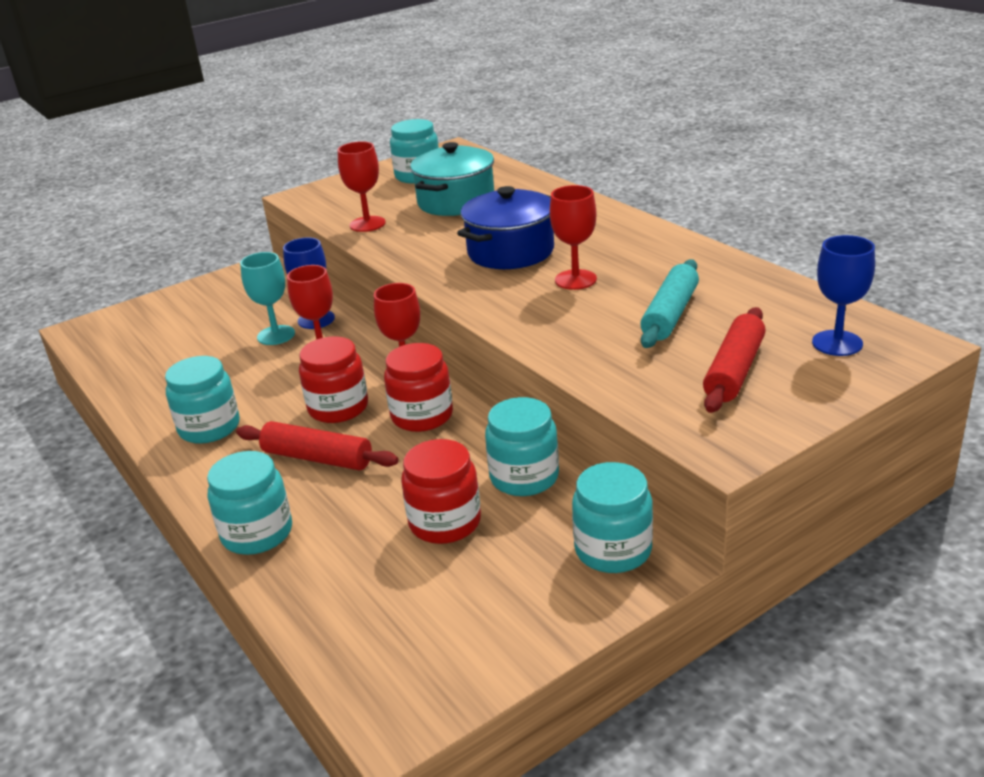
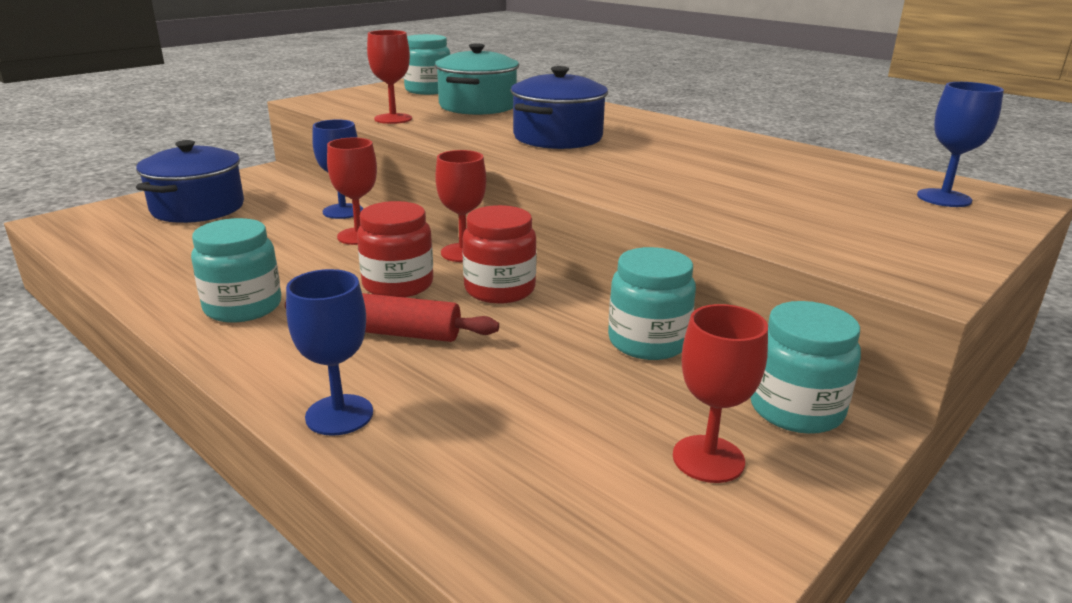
camera: 15 degrees left, 5 degrees down
turquoise jar [207,451,292,555] -> blue goblet [286,269,373,436]
turquoise goblet [240,252,295,345] -> none
red jar [401,439,481,544] -> none
red goblet [550,185,597,290] -> red goblet moved to [673,304,768,483]
turquoise rolling pin [640,259,699,348] -> none
red rolling pin [703,307,766,413] -> none
none -> blue pot [136,140,244,223]

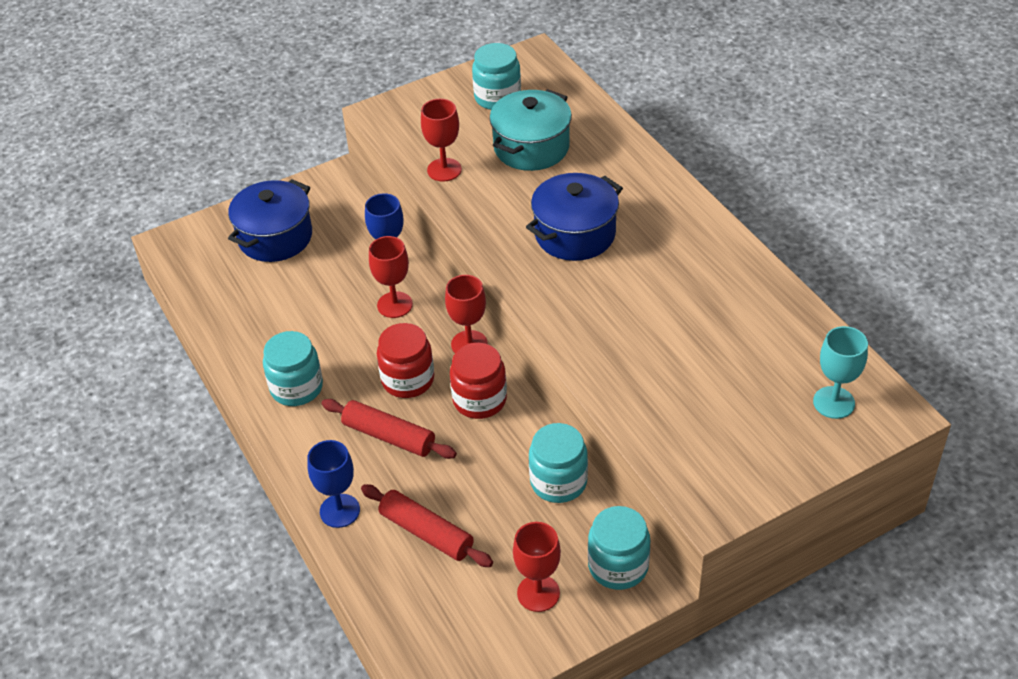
camera: 20 degrees right, 20 degrees up
blue goblet [917,82,1004,207] -> turquoise goblet [813,326,868,419]
none -> red rolling pin [361,484,493,567]

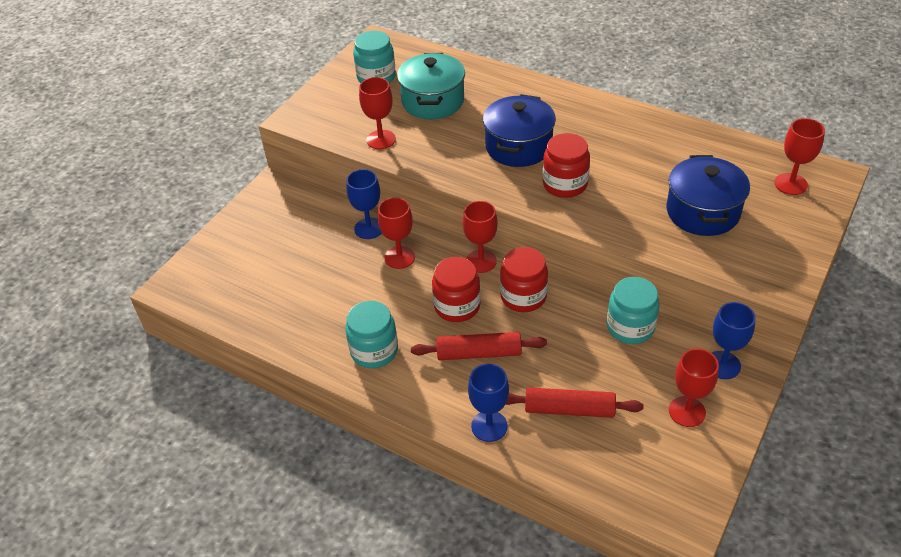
camera: 30 degrees left, 0 degrees up
blue pot [228,179,312,262] -> blue pot moved to [667,155,750,236]
turquoise jar [588,506,650,590] -> blue goblet [712,302,756,379]
turquoise goblet [813,326,868,419] -> red goblet [774,118,825,195]
none -> red jar [543,133,590,198]

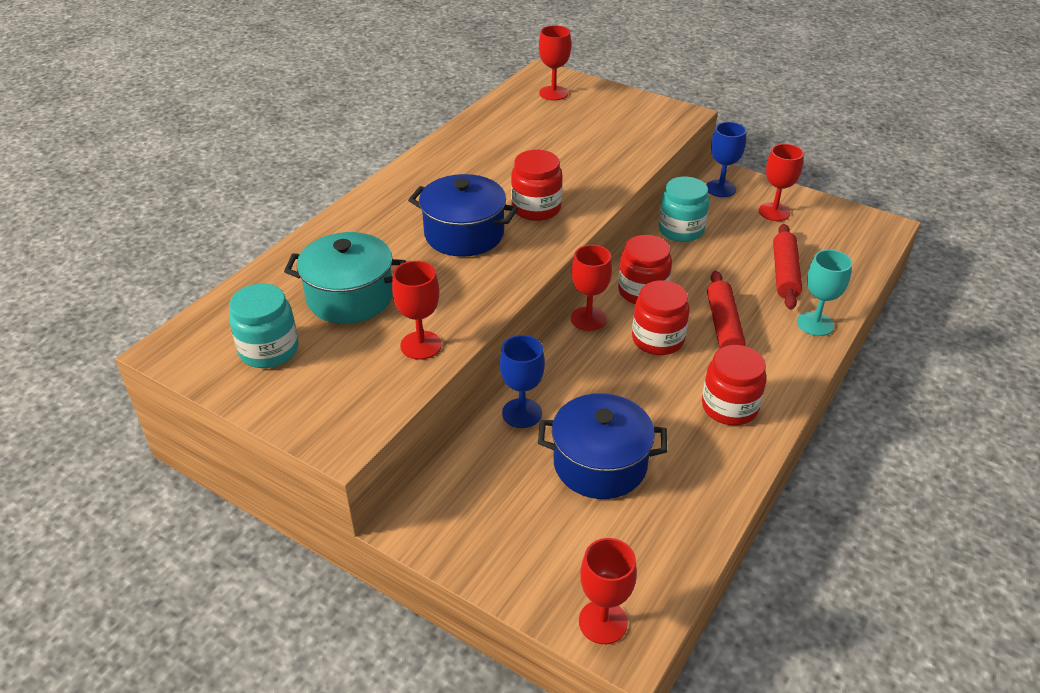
camera: 90 degrees left, 5 degrees down
turquoise jar [345,301,398,368] -> red jar [702,345,767,425]
red goblet [378,197,415,269] -> red goblet moved to [579,538,637,644]
blue goblet [468,364,509,442] -> turquoise goblet [797,250,852,336]
blue pot [667,155,750,236] -> blue pot moved to [538,393,667,499]

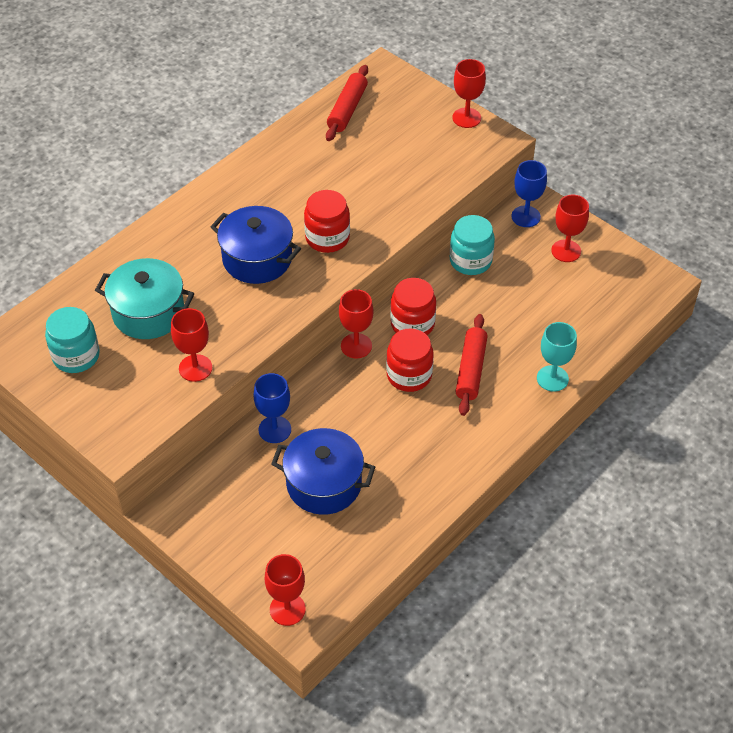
camera: 10 degrees right, 10 degrees up
red goblet [539,25,571,100] -> red goblet moved to [452,59,486,128]
red jar [702,345,767,425] -> none
red rolling pin [773,224,802,310] -> red rolling pin moved to [326,65,368,141]

